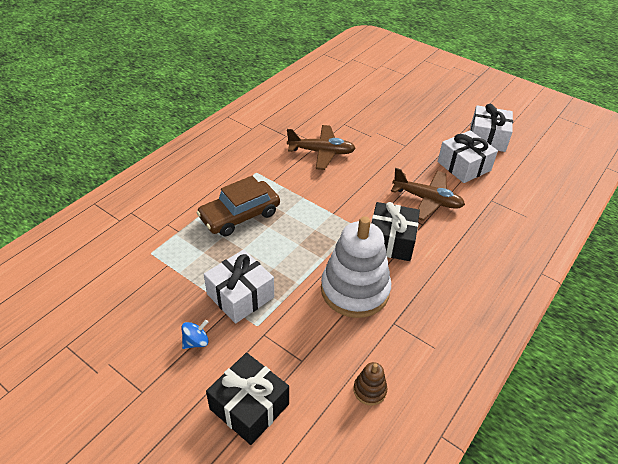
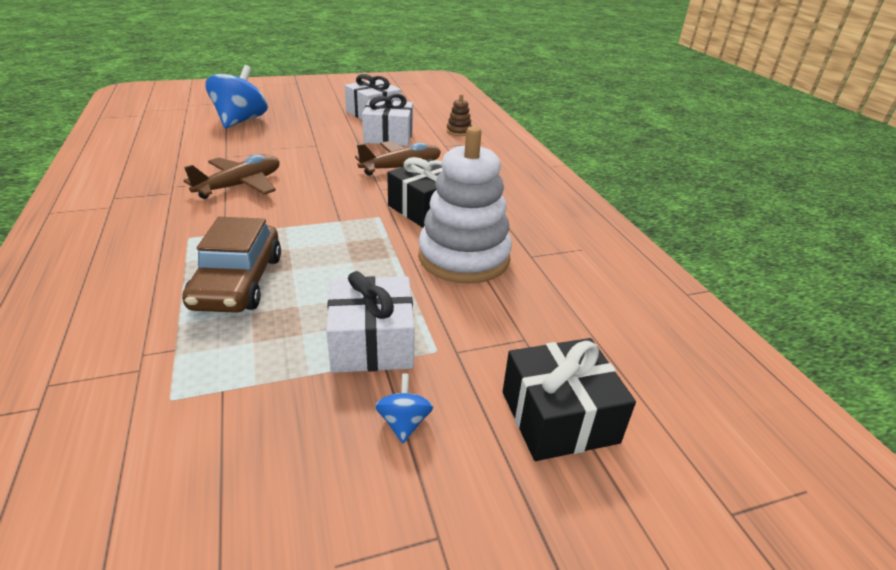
camera: 55 degrees left, 10 degrees down
brown stacking toy [353,362,388,406] -> brown stacking toy moved to [447,94,472,136]
none -> blue spinning top [206,65,268,128]

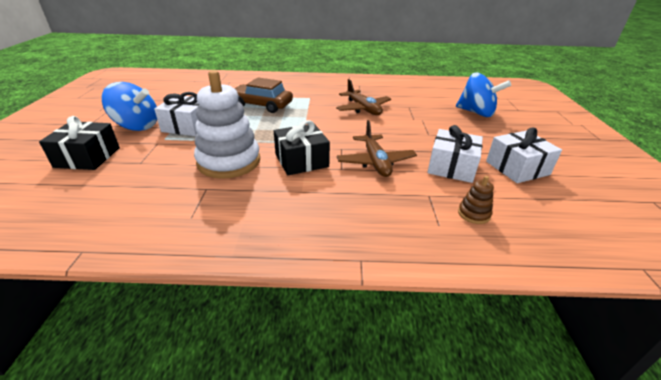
camera: 110 degrees right, 0 degrees up
blue spinning top [375,373,433,443] -> blue spinning top [102,82,157,131], size x2.27

